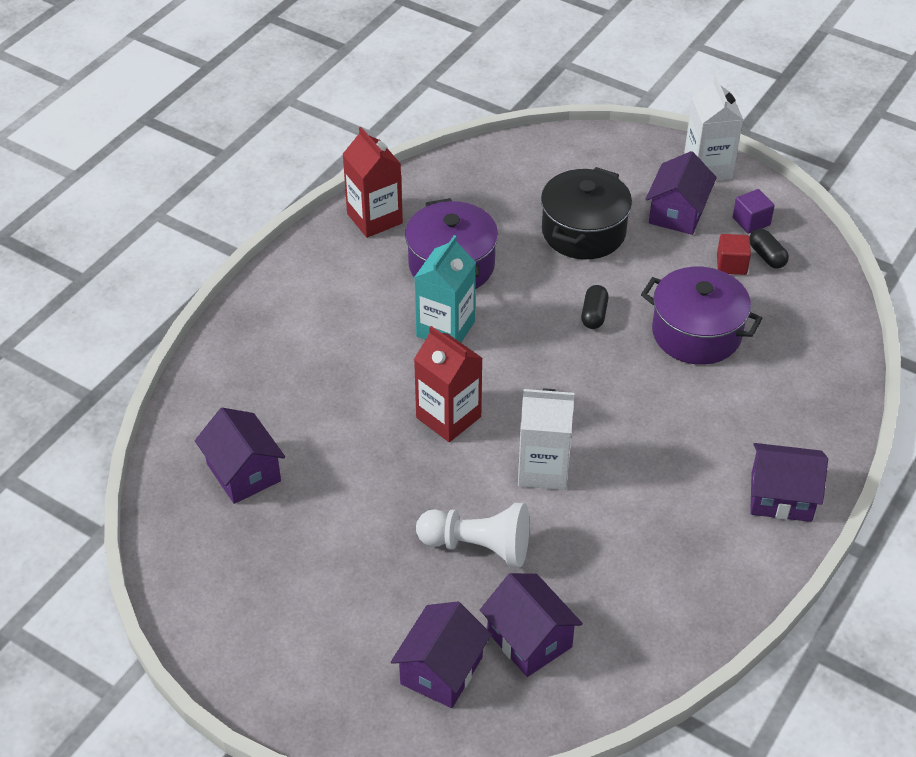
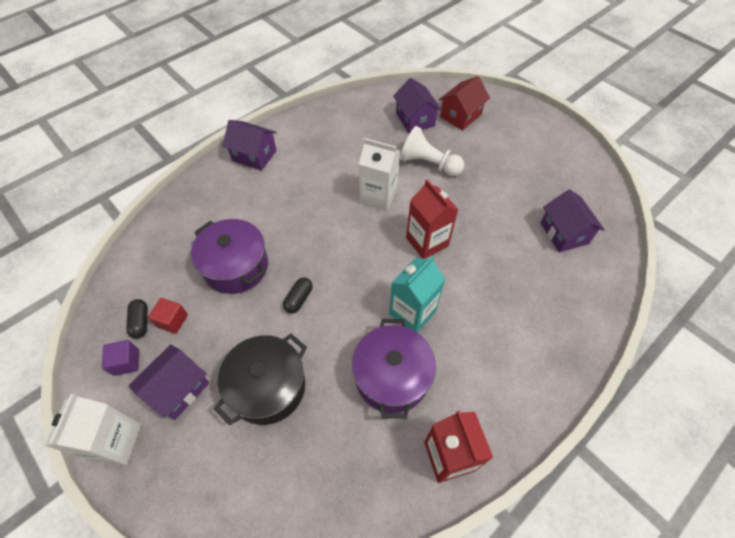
camera: 165 degrees left, 10 degrees up
purple house [391,602,492,708] -> red house [439,76,490,131]

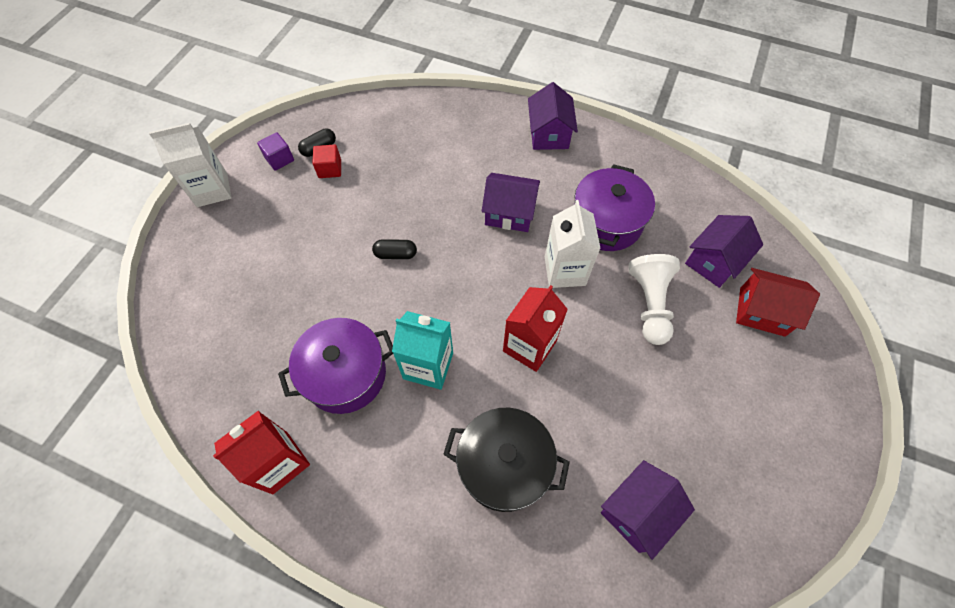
camera: 65 degrees right, 5 degrees up
purple house [129,344,209,420] -> purple house moved to [482,173,540,232]
purple pot [191,219,268,294] -> purple pot moved to [574,164,655,251]
black pot [214,334,307,425] -> black pot moved to [443,408,570,512]

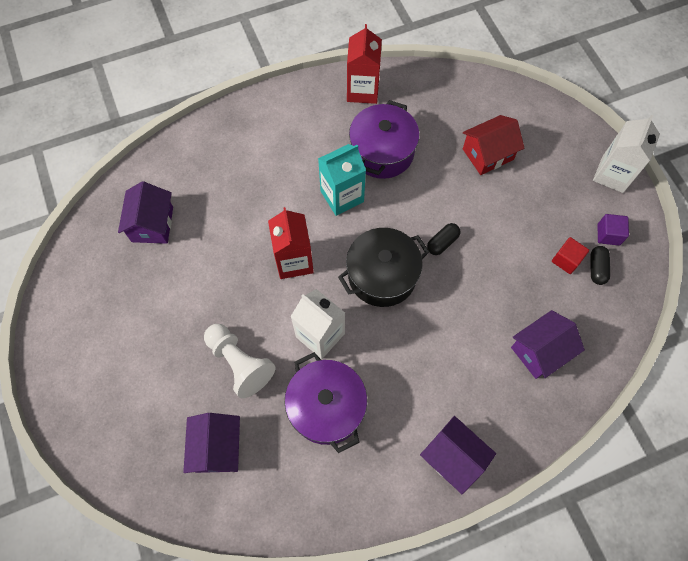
camera: 135 degrees right, 5 degrees up
black pot [443,408,570,512] -> black pot moved to [338,228,429,307]
purple house [482,173,540,232] -> purple house moved to [511,310,585,379]
red house [736,268,820,337] -> red house moved to [463,115,524,175]

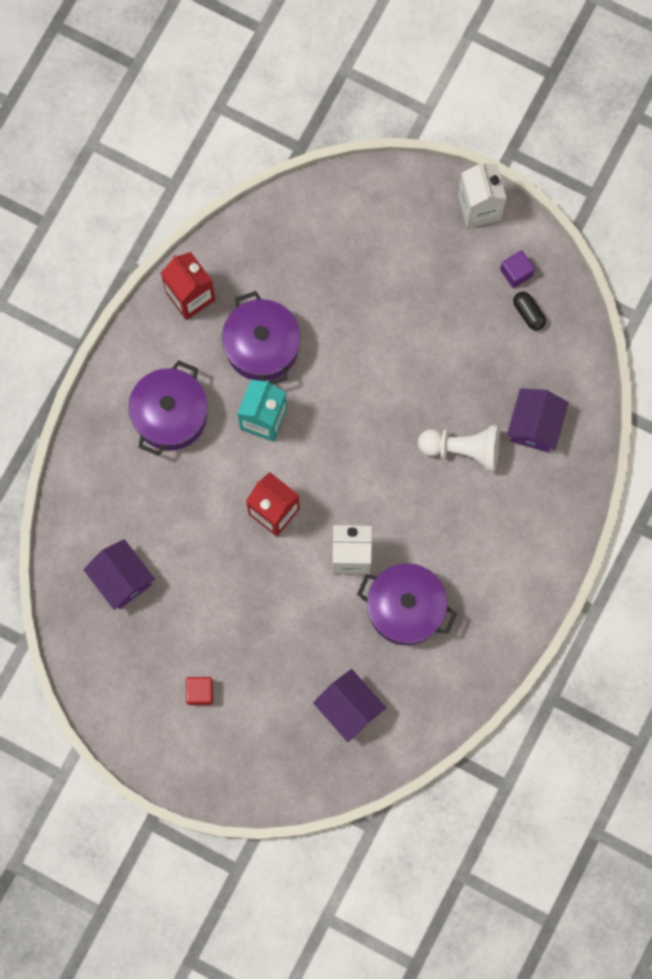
camera: 40 degrees left, 10 degrees up
white pawn [204,324,275,398] -> white pawn moved to [418,425,500,472]
black pot [338,228,429,307] -> none
purple house [420,416,496,494] -> none
black capsule [427,223,460,255] -> none
red house [463,115,524,175] -> none
red cube [552,237,589,274] -> red cube moved to [186,677,213,705]
none -> purple pot [128,360,208,456]

